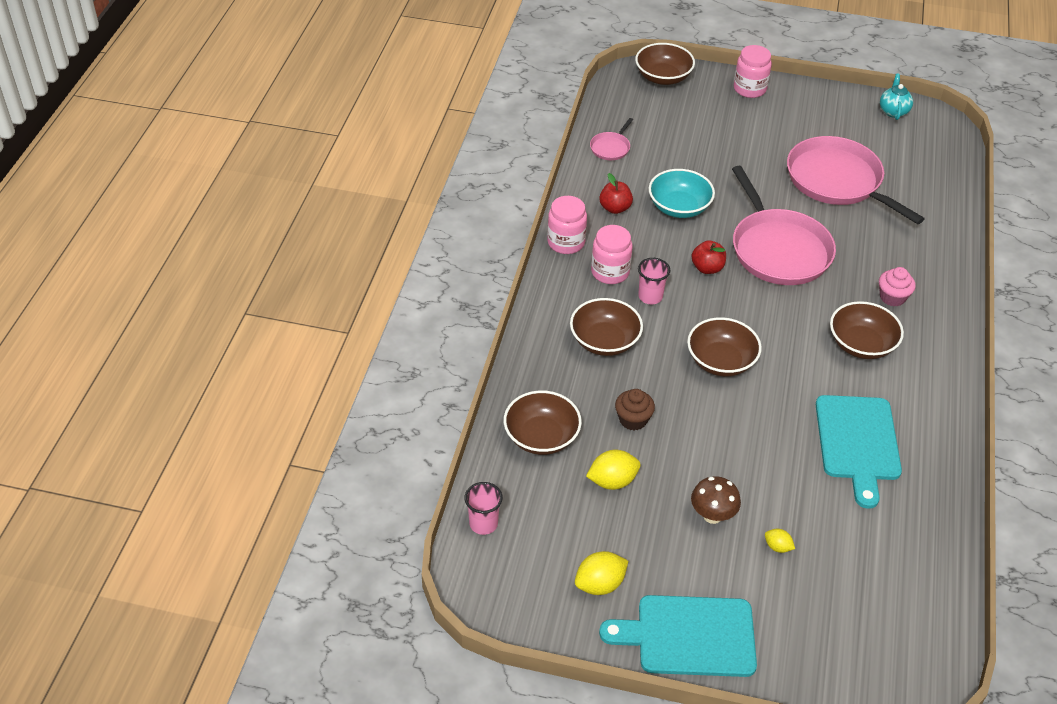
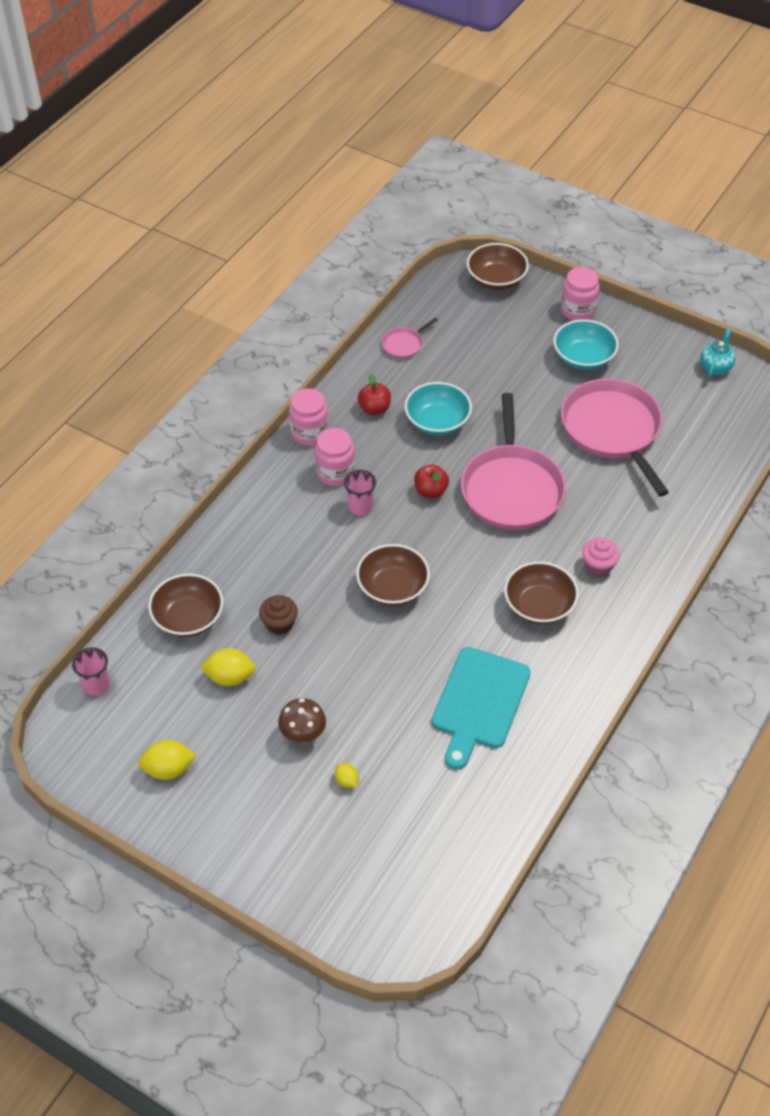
camera: 20 degrees right, 5 degrees up
brown bowl [570,298,643,356] -> none
turquoise cutting board [599,595,757,677] -> none
none -> turquoise bowl [553,319,619,370]

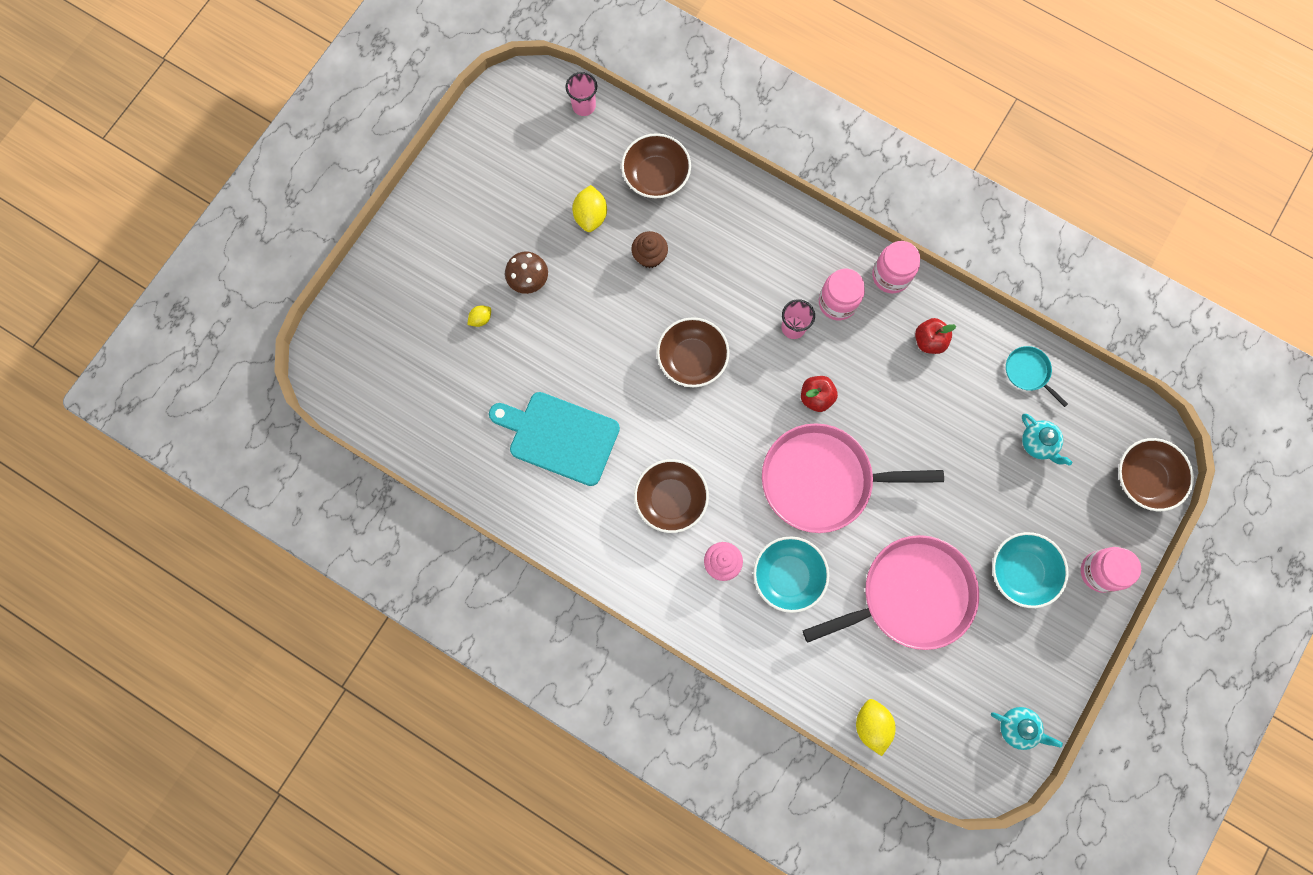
camera: 90 degrees right, 25 degrees up
yellow lemon [138,740,196,780] -> yellow lemon moved to [856,699,896,756]
pink pan [382,318,438,359] -> turquoise pan [1006,346,1068,407]
turquoise bowl [405,382,472,436] -> turquoise bowl moved to [753,536,829,613]
none -> turquoise teapot [1022,414,1072,466]

